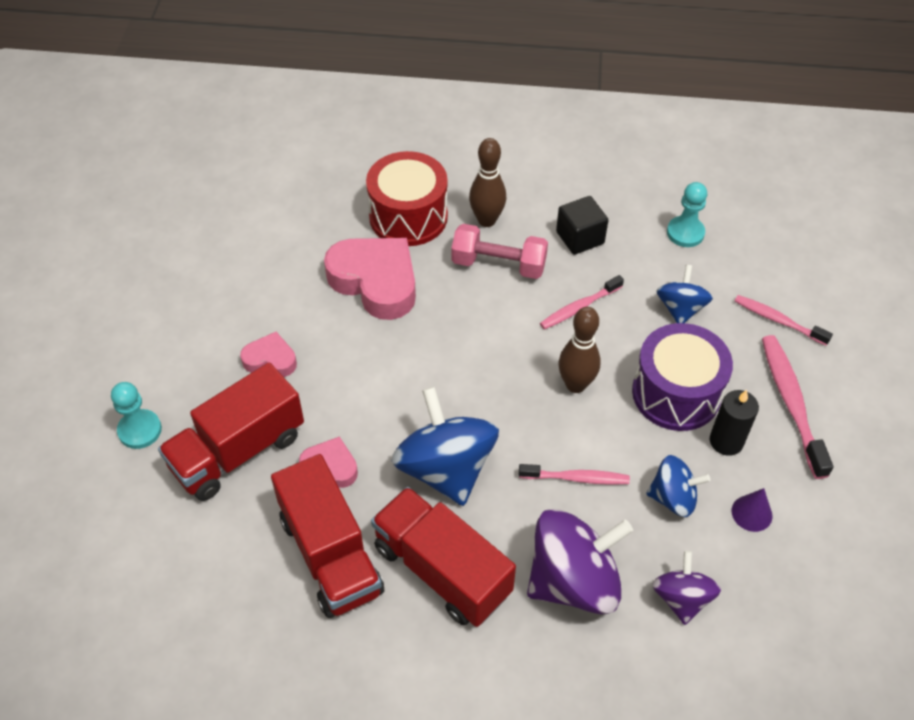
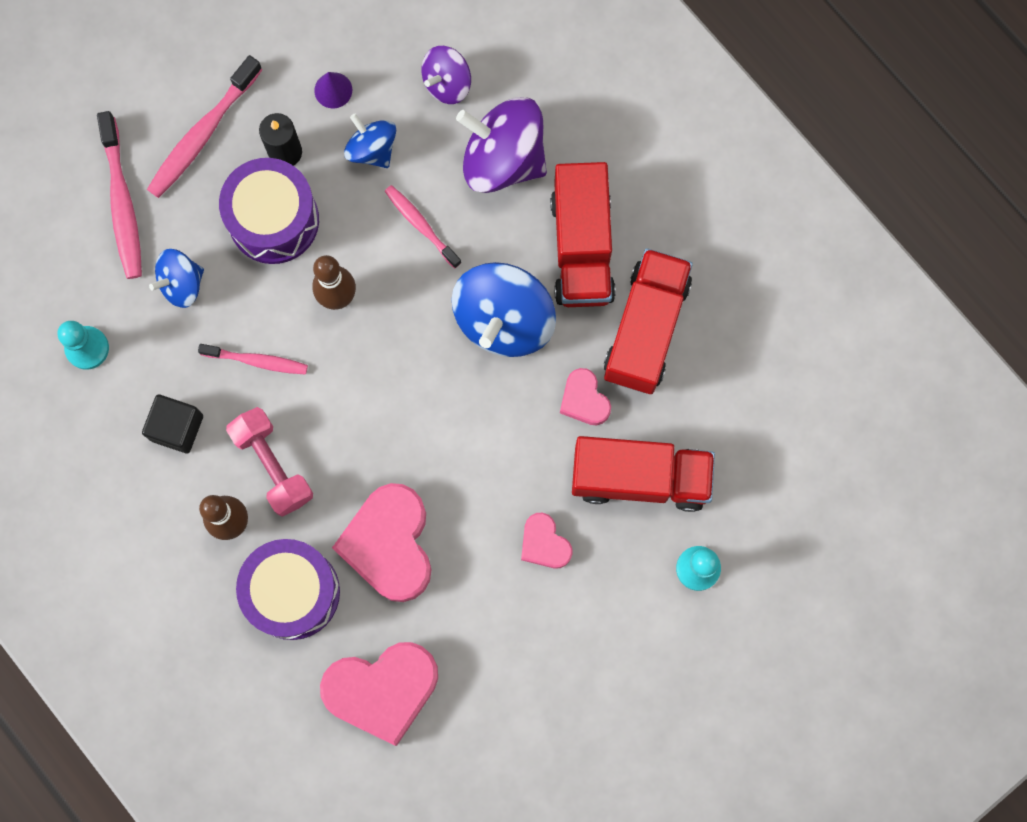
camera: 135 degrees left, 25 degrees up
red drum [366,151,448,246] -> purple drum [236,539,340,640]
pink toothbrush [734,295,833,346] -> pink toothbrush [97,111,142,279], size x1.58
none -> pink heart [320,642,438,746]

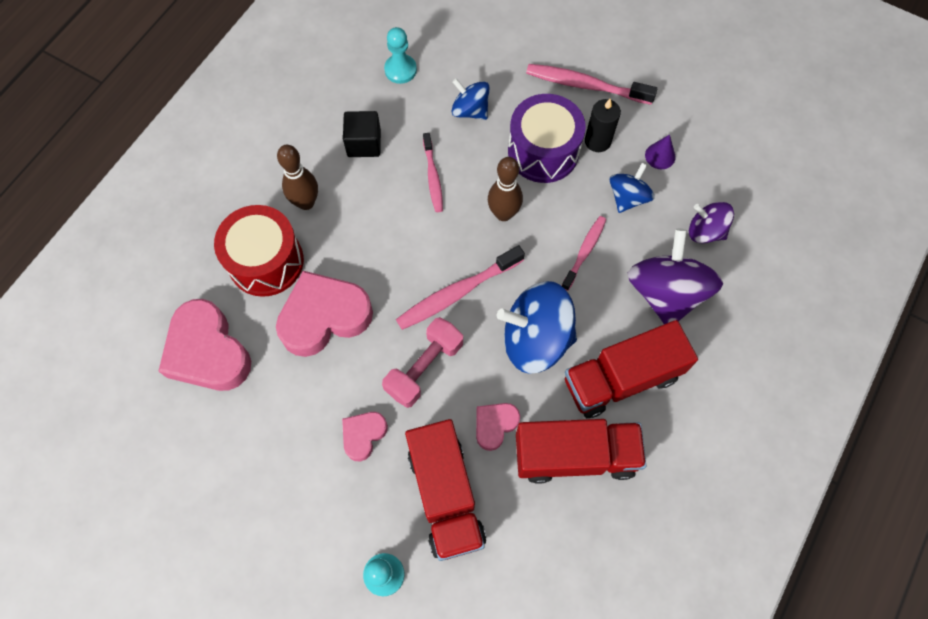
camera: 70 degrees right, 10 degrees down
pink toothbrush [97,111,142,279] -> pink toothbrush moved to [396,245,525,330]
pink dumbbell [226,407,313,517] -> pink dumbbell moved to [382,317,463,408]
purple drum [236,539,340,640] -> red drum [214,205,304,297]

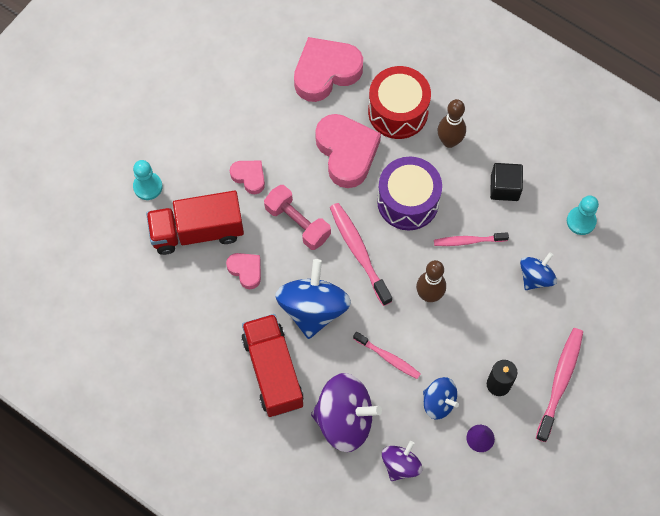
camera: 95 degrees right, 0 degrees up
purple drum [508,94,586,183] -> purple drum moved to [377,157,442,230]
red truck [516,419,646,484] -> none

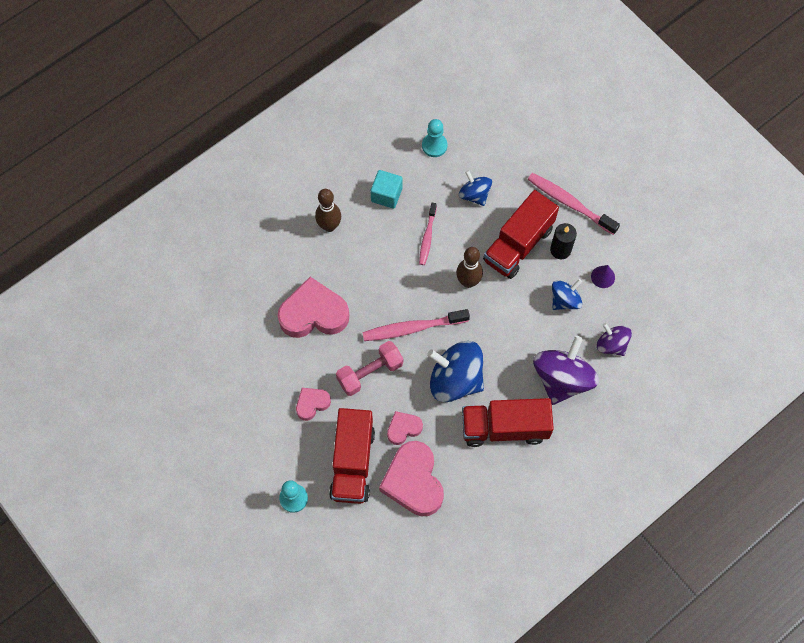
camera: 75 degrees left, 0 degrees up
pink heart [294,37,363,102] -> pink heart moved to [379,441,444,517]
pink toothbrush [353,332,421,379] -> none
red drum [368,66,431,139] -> none
purple drum [377,157,442,230] -> none
black cube [490,163,523,201] -> turquoise cube [371,170,403,209]
none -> red truck [483,190,559,279]

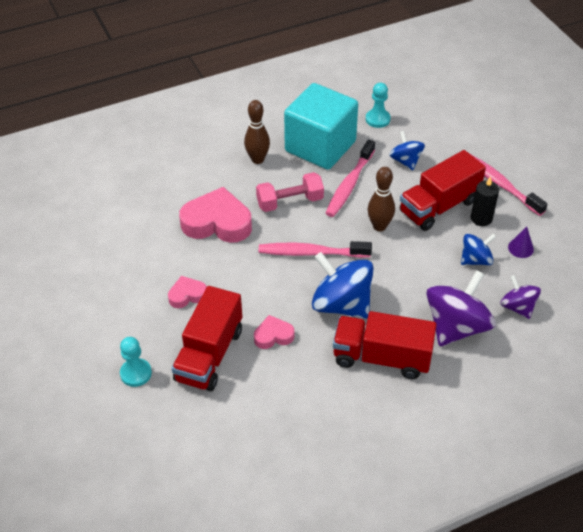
camera: 15 degrees right, 20 degrees down
pink dumbbell [336,341,403,396] -> pink dumbbell moved to [256,172,324,212]
turquoise cube [371,170,403,209] -> turquoise cube [284,83,358,170], size x2.14
pink heart [379,441,444,517] -> none
pink toothbrush [419,203,437,265] -> pink toothbrush [326,140,375,217], size x1.58

